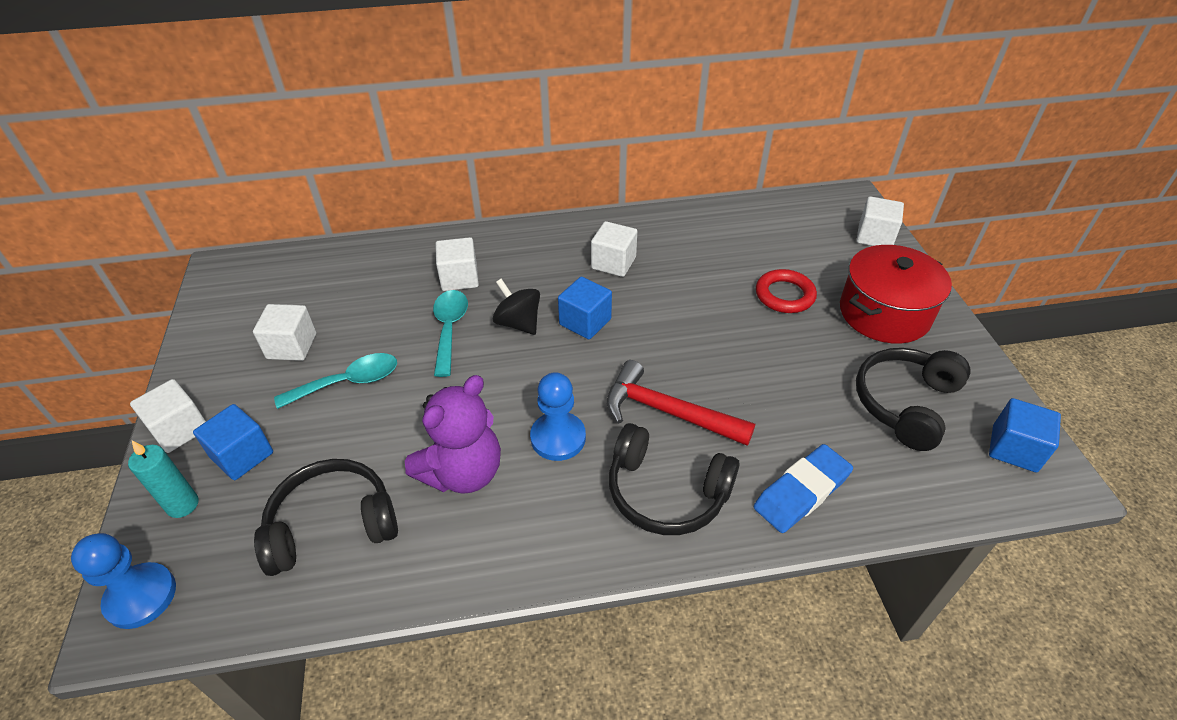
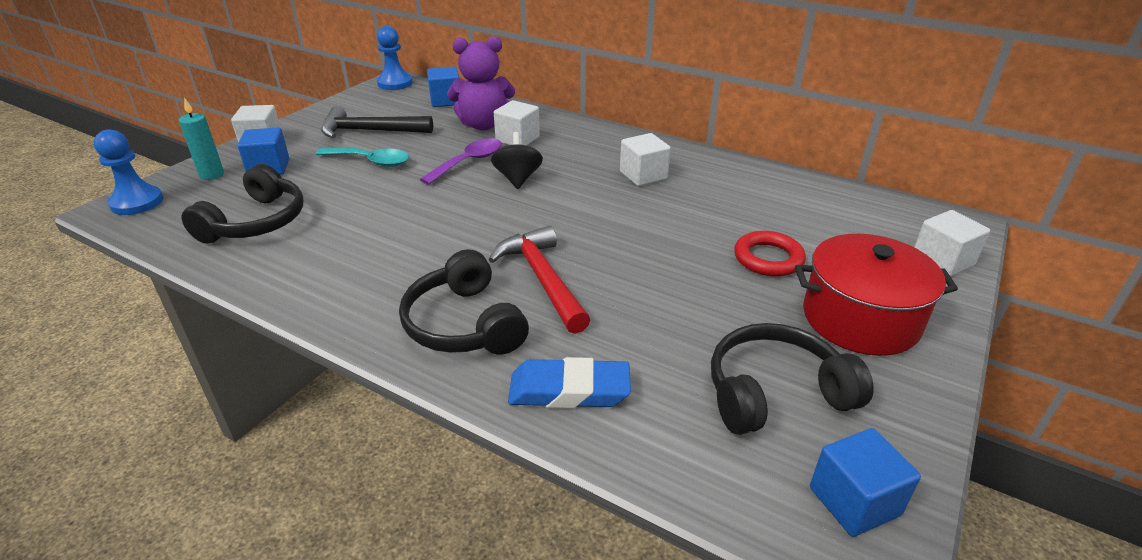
camera: 40 degrees right, 10 degrees down
white cube [253,304,316,361] -> black hammer [321,106,433,138]
black headphones [254,459,398,576] -> black headphones turned 90 degrees clockwise [181,164,303,244]
purple teddy bear [405,375,501,494] -> purple teddy bear moved to [447,36,515,130]
turquoise spoon [433,290,468,377] -> purple spoon [420,138,502,185]
blue pawn [530,372,586,461] -> blue pawn moved to [377,26,413,90]
blue cube [558,277,612,339] -> blue cube moved to [427,67,459,107]

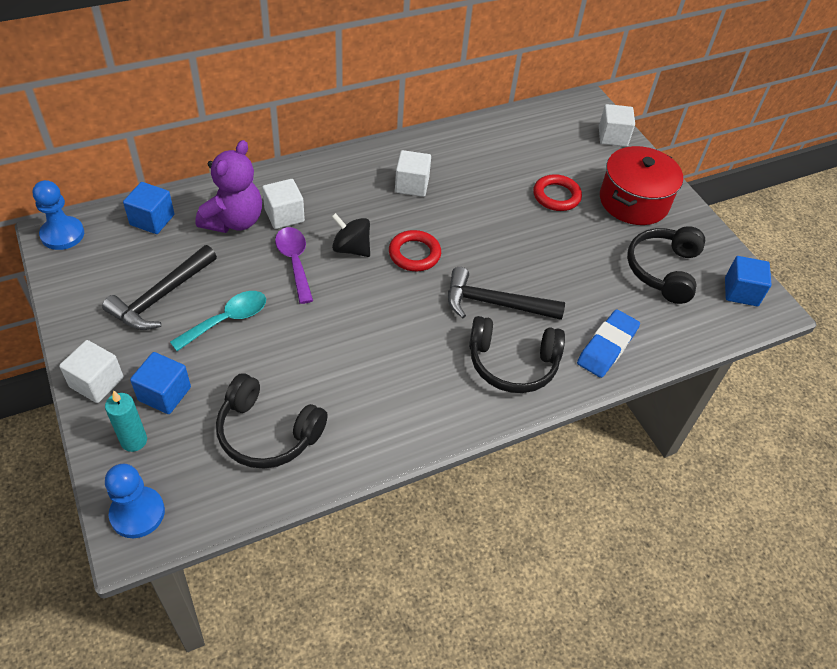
camera: 60 degrees left, 15 degrees up
black headphones [181,164,303,244] -> black headphones turned 150 degrees clockwise [216,373,328,469]
red hammer [488,226,590,334] -> black hammer [448,267,565,320]
none -> red ring [389,230,441,271]

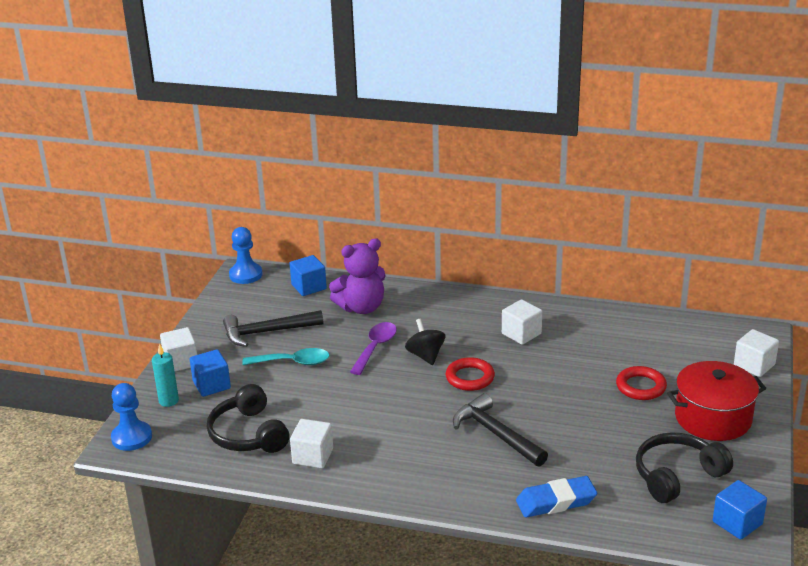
camera: 45 degrees right, 20 degrees down
white cube [262,179,305,229] -> white cube moved to [290,419,333,468]
black headphones [469,316,565,393] -> none

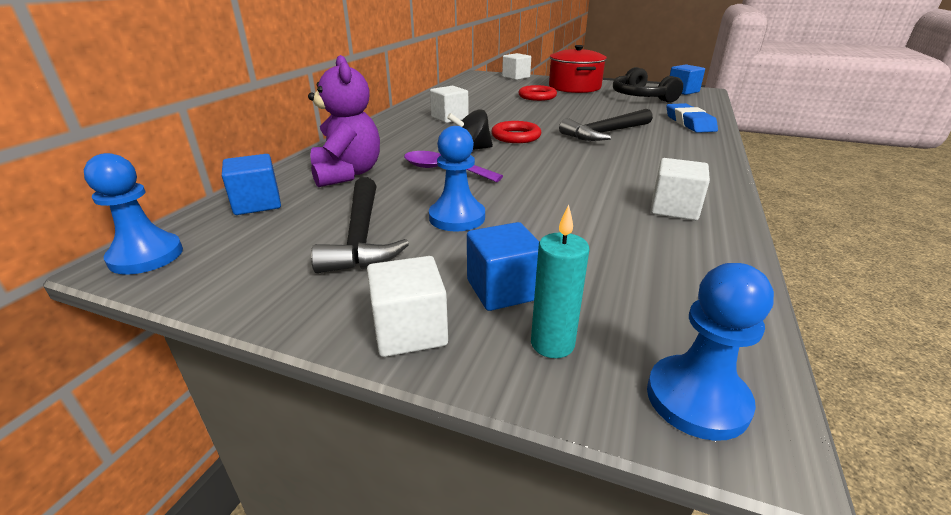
camera: 85 degrees left, 0 degrees up
black headphones [207,384,289,453] -> none
turquoise spoon [242,348,330,365] -> blue pawn [429,126,485,231]

